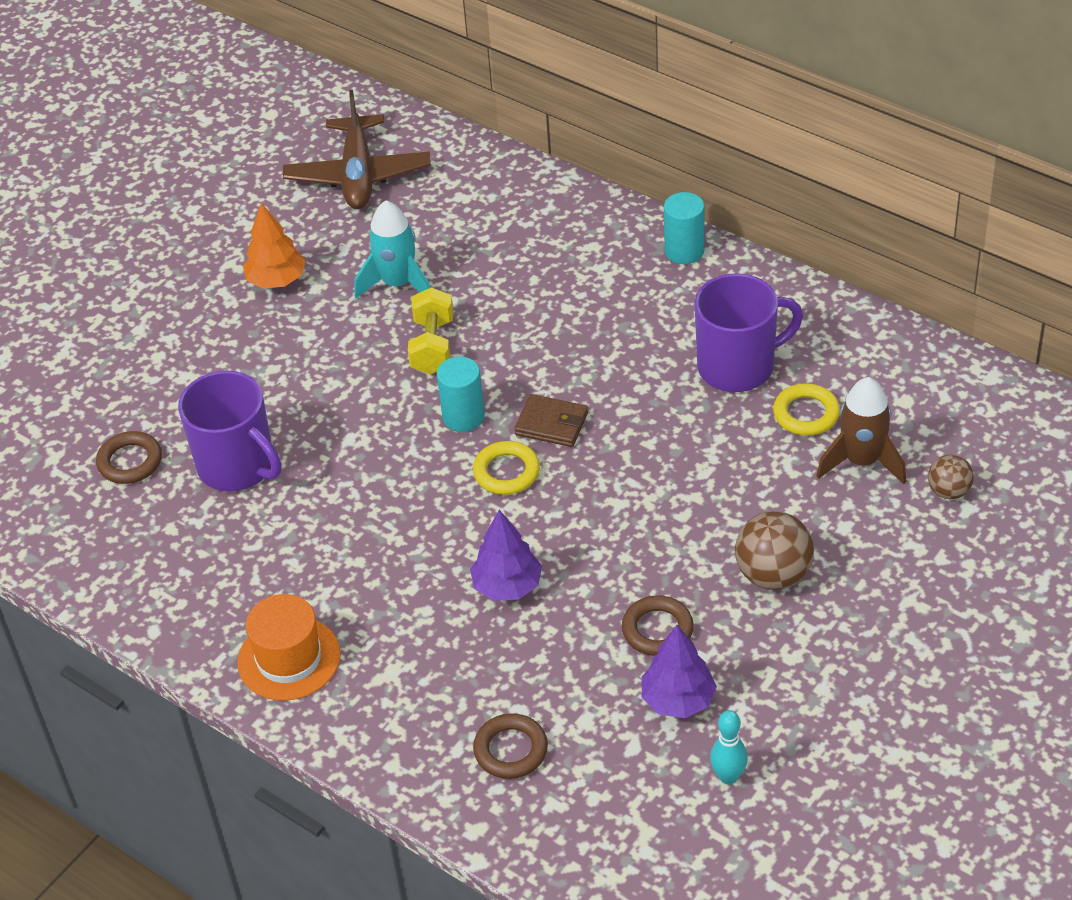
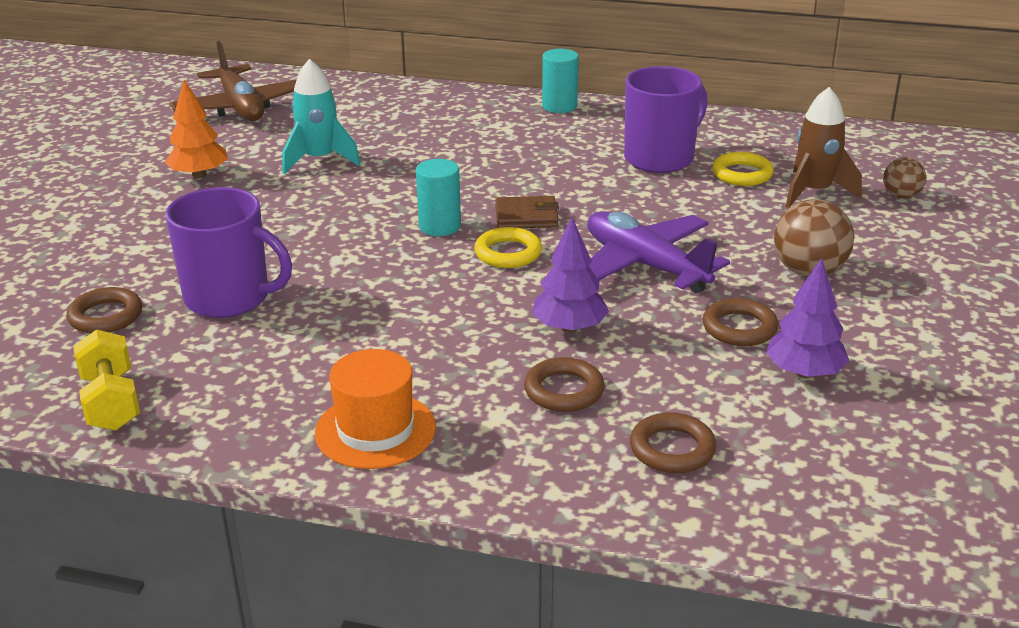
camera: 25 degrees left, 15 degrees down
yellow dumbbell [408,287,453,374] -> yellow dumbbell moved to [73,329,140,431]
turquoise bowling pin [710,710,748,785] -> none
none -> brown ring [524,357,605,412]
none -> purple plane [587,211,730,293]

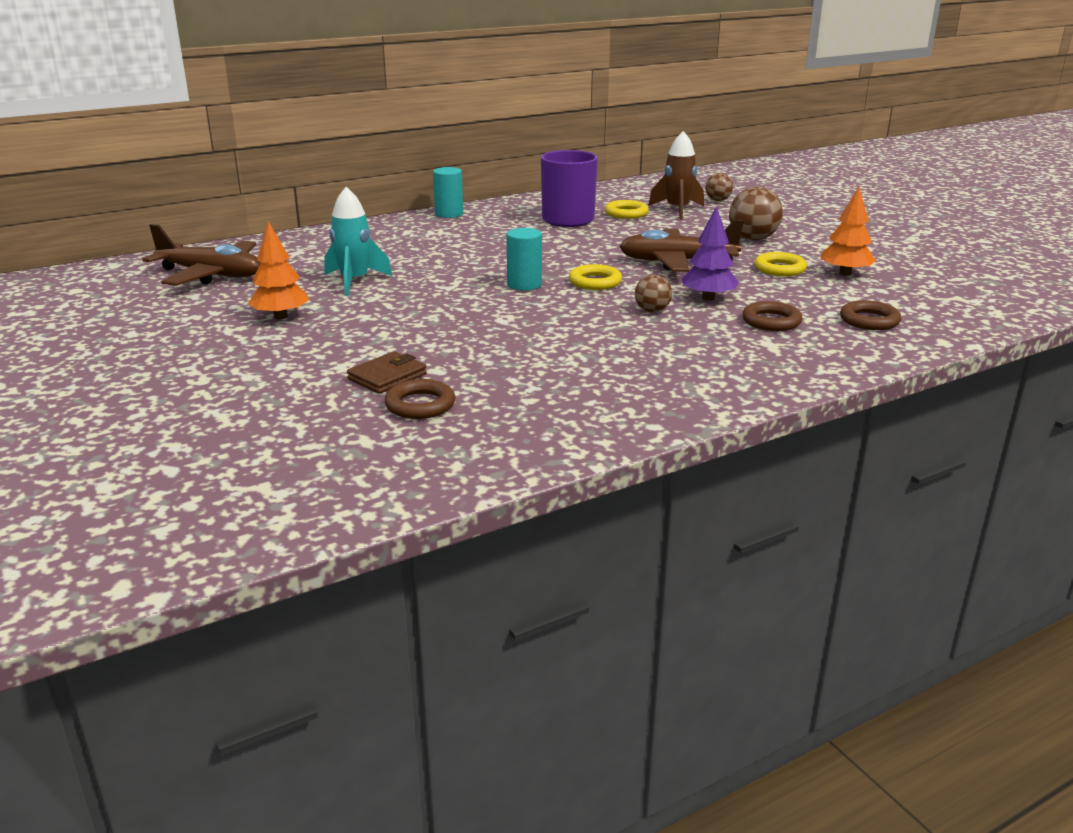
camera: 45 degrees left, 5 degrees down
yellow dumbbell [73,329,140,431] -> none
purple mug [165,187,292,318] -> none
orange hat [315,349,436,469] -> none
brown wallet [495,196,559,228] -> brown wallet moved to [347,351,427,394]
purple plane [587,211,730,293] -> brown plane [619,220,744,272]
brown ring [703,298,779,346] -> yellow ring [754,252,807,276]
purple tree [766,258,849,378] -> orange tree [821,187,876,276]
none -> brown ball [635,275,672,312]

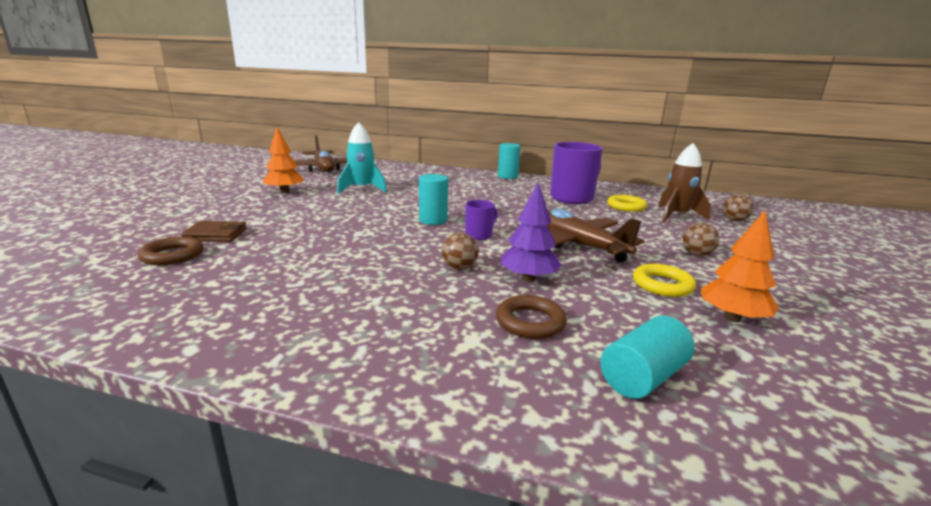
camera: 45 degrees right, 5 degrees down
yellow ring [569,264,622,290] -> purple mug [465,200,498,240]
brown ball [729,187,783,240] -> brown ball [682,223,720,256], size x0.59
brown ring [840,300,901,330] -> turquoise cylinder [601,316,695,399]

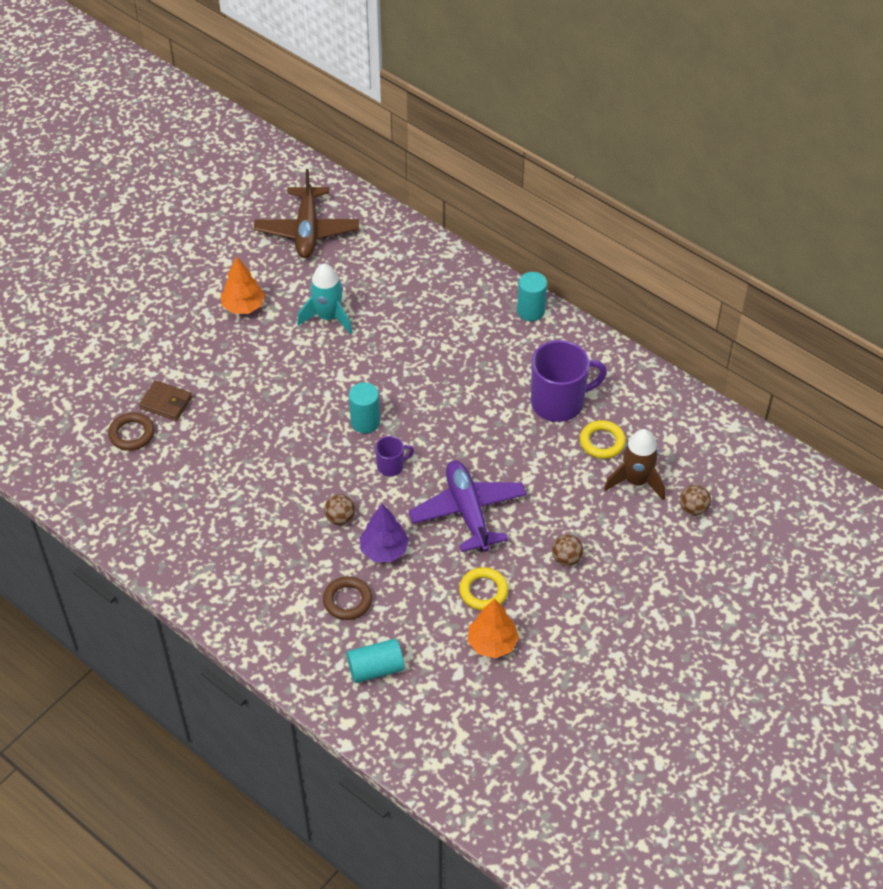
camera: 25 degrees right, 30 degrees up
brown plane [547,208,644,263] -> purple plane [408,460,527,552]

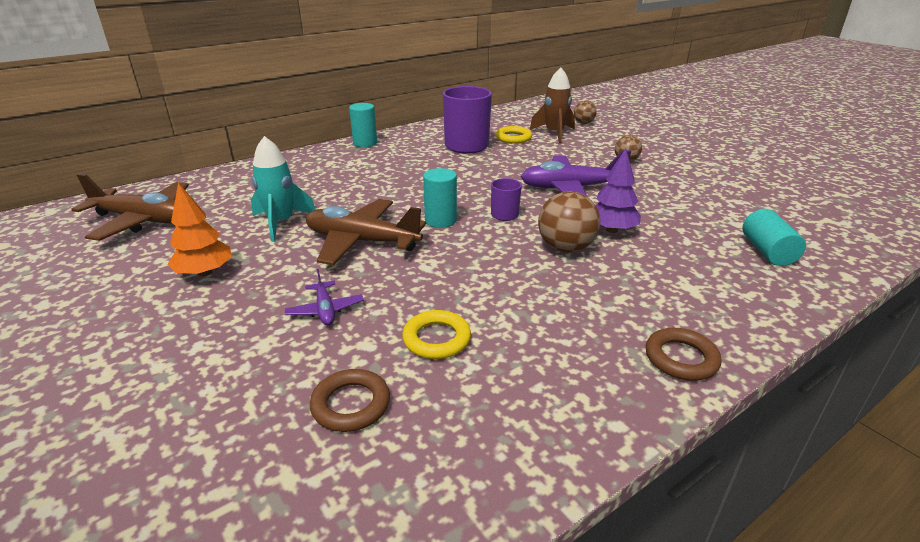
camera: 75 degrees left, 20 degrees down
brown wallet [139,381,192,421] -> none
brown ring [323,576,372,620] -> brown ring moved to [646,328,722,381]
brown ball [324,494,355,525] -> brown ball [538,191,600,253], size x1.69
yellow ring [459,567,508,610] -> yellow ring moved to [402,310,471,359]
orange tree [467,599,519,658] -> none
none -> purple plane [285,269,364,325]
none -> brown plane [306,199,426,265]

